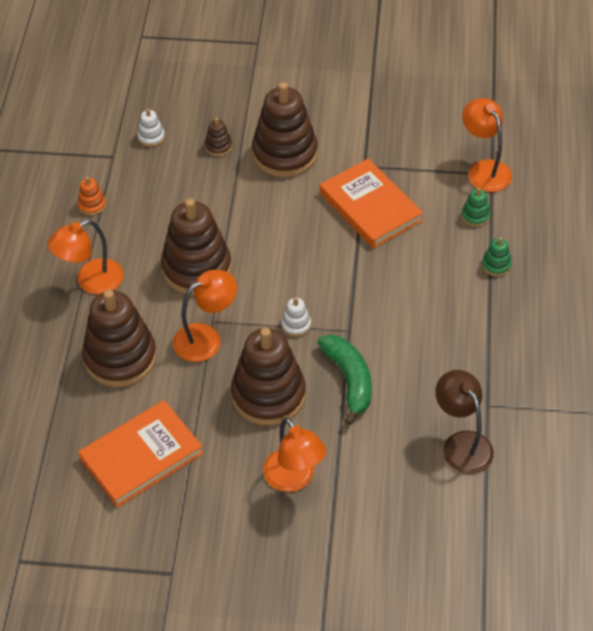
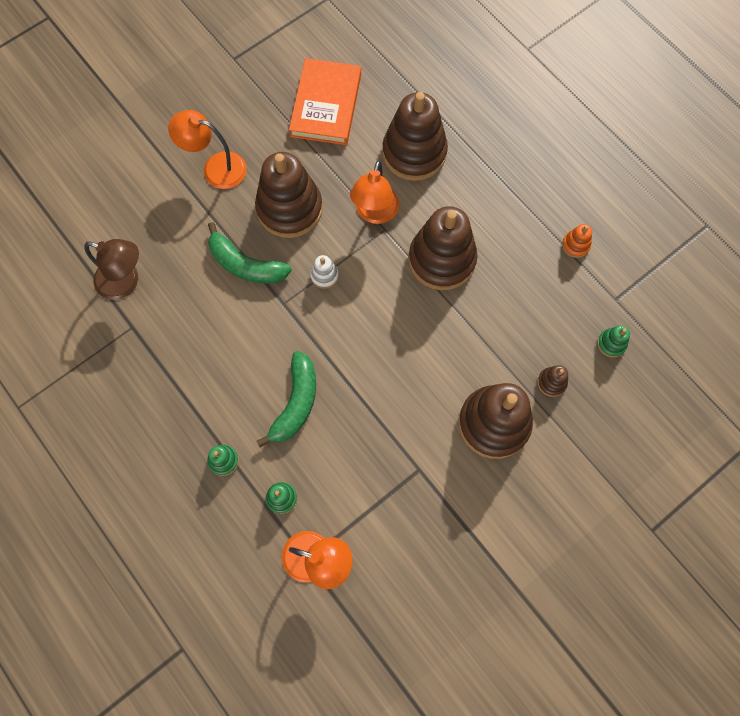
camera: 135 degrees right, 20 degrees up
orange lamp [48,220,124,294] -> none
white stacking toy [137,108,165,147] -> green stacking toy [597,325,630,358]
orange book [320,158,423,249] -> none
none -> green banana [256,351,316,448]

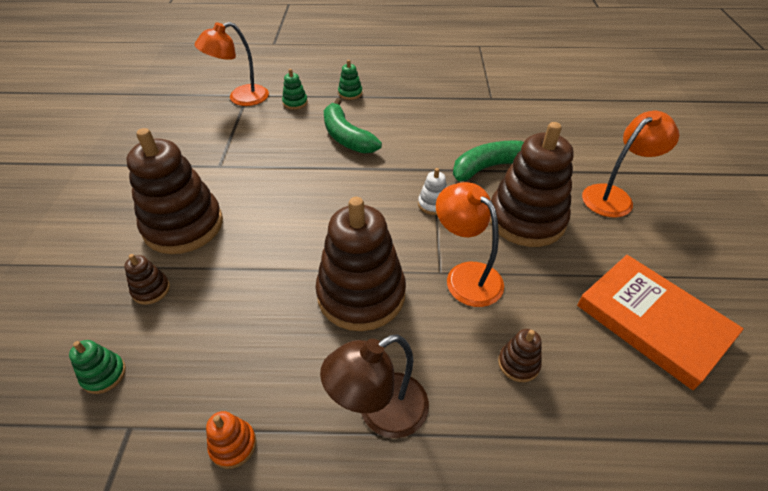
camera: 130 degrees right, 25 degrees down
brown lamp [84,239,139,300] -> brown lamp moved to [320,334,429,438]
brown stacking toy [382,92,448,181] -> brown stacking toy [498,329,542,382], size x0.42

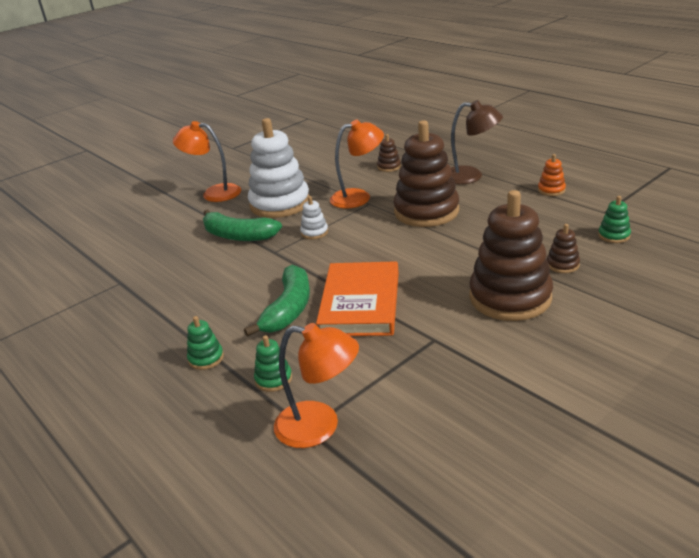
camera: 130 degrees left, 15 degrees down
orange lamp [436,182,504,307] -> orange lamp turned 120 degrees counterclockwise [330,120,384,209]
brown stacking toy [490,122,574,247] -> white stacking toy [248,118,309,218]
orange book [577,255,744,390] -> orange book moved to [316,261,399,336]

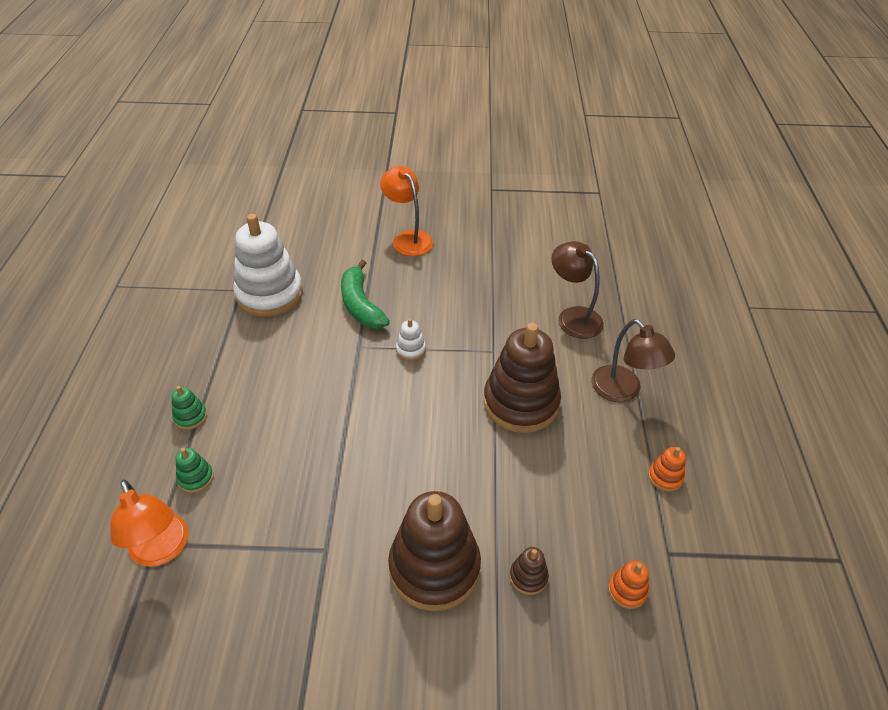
camera: 40 degrees right, 15 degrees up
green banana [244,265,310,337] -> none
white stacking toy [248,118,309,218] -> white stacking toy moved to [233,214,303,317]
orange book [316,261,399,336] -> none
orange lamp [330,120,384,209] -> none
brown stacking toy [377,134,401,172] -> brown lamp [551,241,604,339]
green stacking toy [598,196,631,243] -> orange stacking toy [608,561,649,609]

